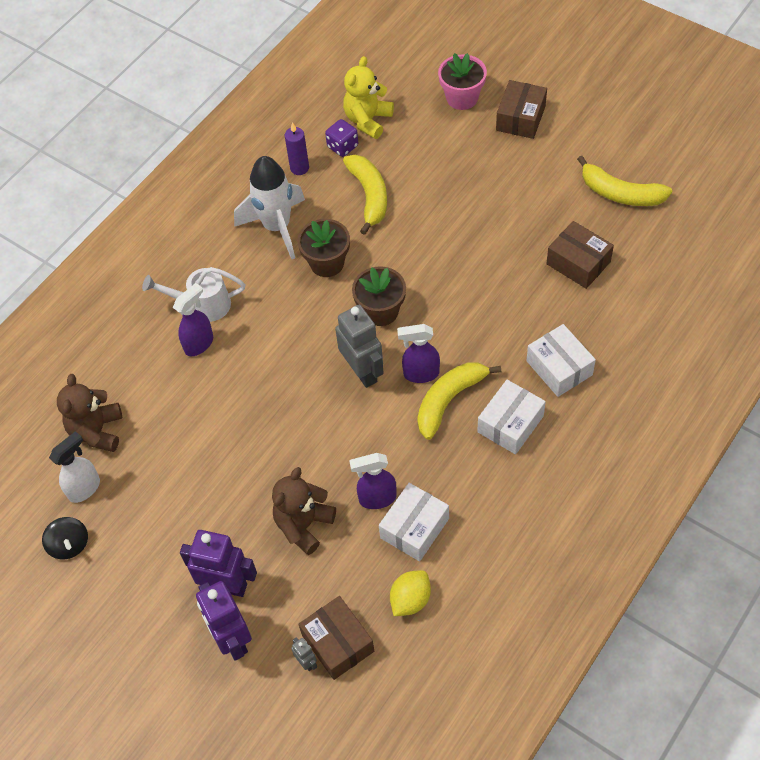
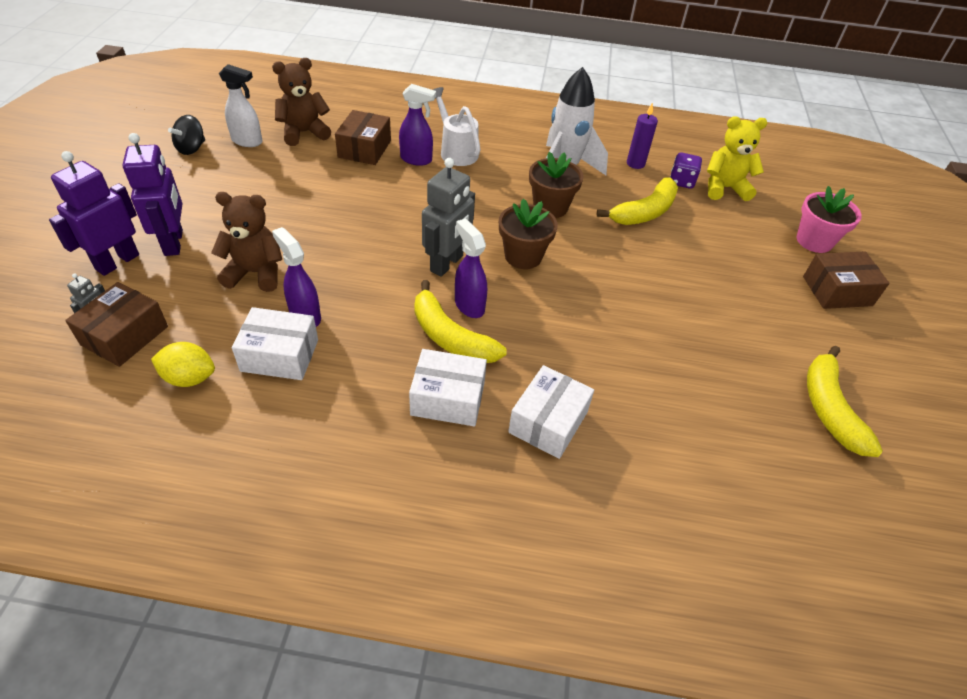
camera: 55 degrees right, 10 degrees down
yellow banana [417,362,501,440] -> yellow banana turned 150 degrees counterclockwise [414,280,507,363]
brown box [546,221,614,289] -> brown box moved to [335,110,391,165]

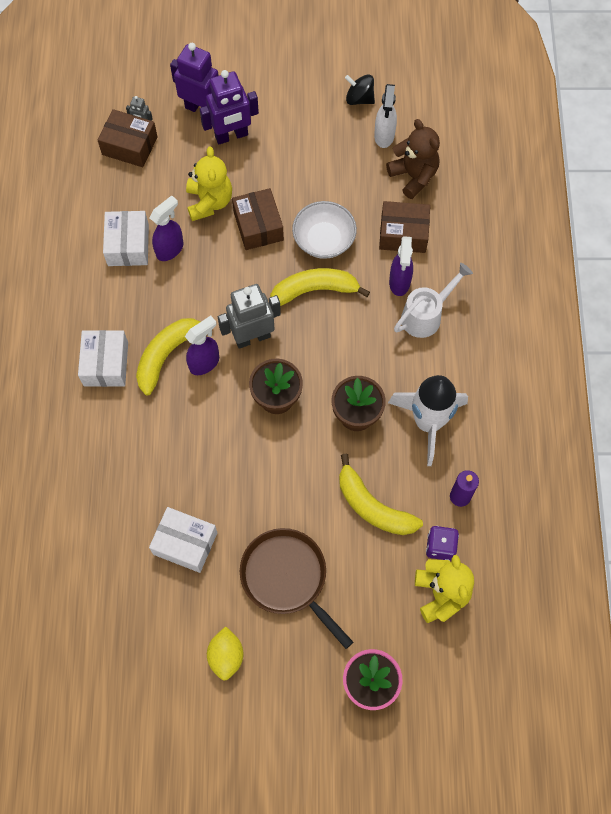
camera: 85 degrees right, 20 degrees up
yellow lemon [151,342,215,387] -> yellow lemon moved to [207,626,244,681]
brown teddy bear [211,192,282,292] -> yellow teddy bear [186,147,232,221]
grey robot [422,158,475,277] -> grey robot turned 135 degrees clockwise [218,284,281,349]
white box [508,365,594,459] -> white box moved to [149,507,217,573]
brown box [803,252,889,309] -> brown box moved to [232,188,284,250]
yellow banana [807,346,883,457] -> yellow banana moved to [270,268,370,306]
none -> brown pan [240,528,353,649]
none -> white bowl [292,201,357,259]

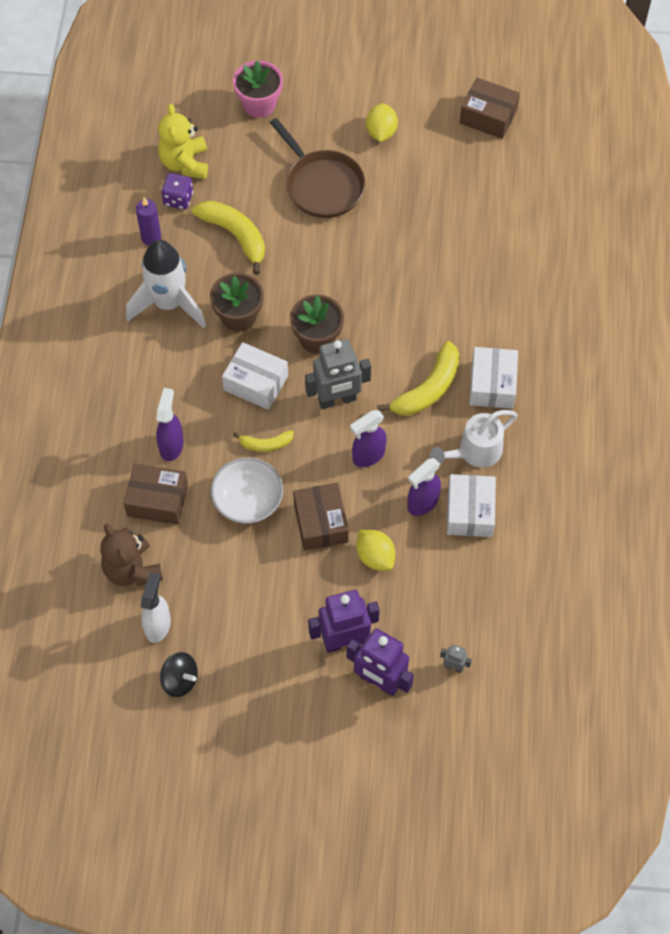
camera: 175 degrees left, 5 degrees down
brown box [98,109,158,167] -> brown box moved to [460,78,520,139]
white box [149,507,217,573] -> white box moved to [222,342,288,410]
purple spray bottle [185,316,219,375] -> purple spray bottle moved to [350,410,387,467]
yellow teddy bear [186,147,232,221] -> yellow lemon [357,530,395,570]
yellow banana [270,268,370,306] -> yellow banana [233,430,294,452], size x0.55
white watering can [394,263,473,338] -> white watering can moved to [430,410,518,468]

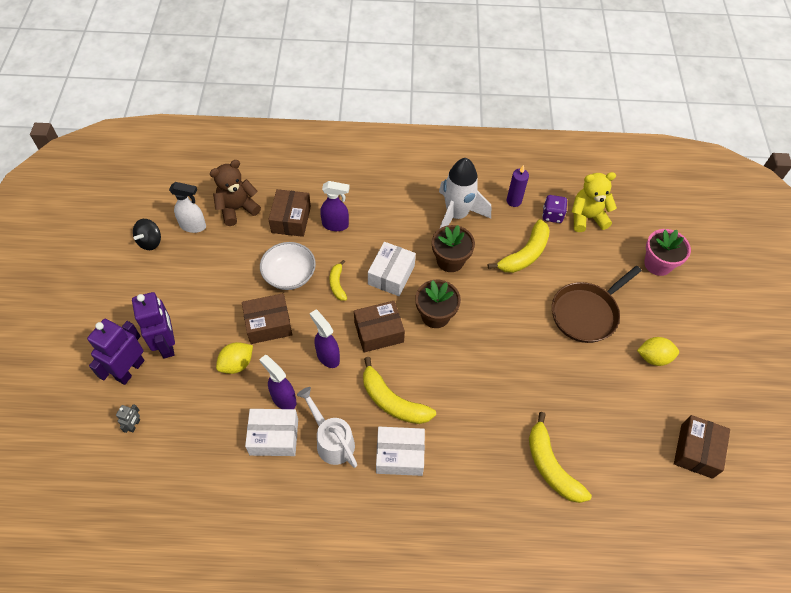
camera: 85 degrees right, 5 degrees down
grey robot [305,339,371,409] -> brown box [354,301,405,352]
none -> yellow banana [529,412,592,503]

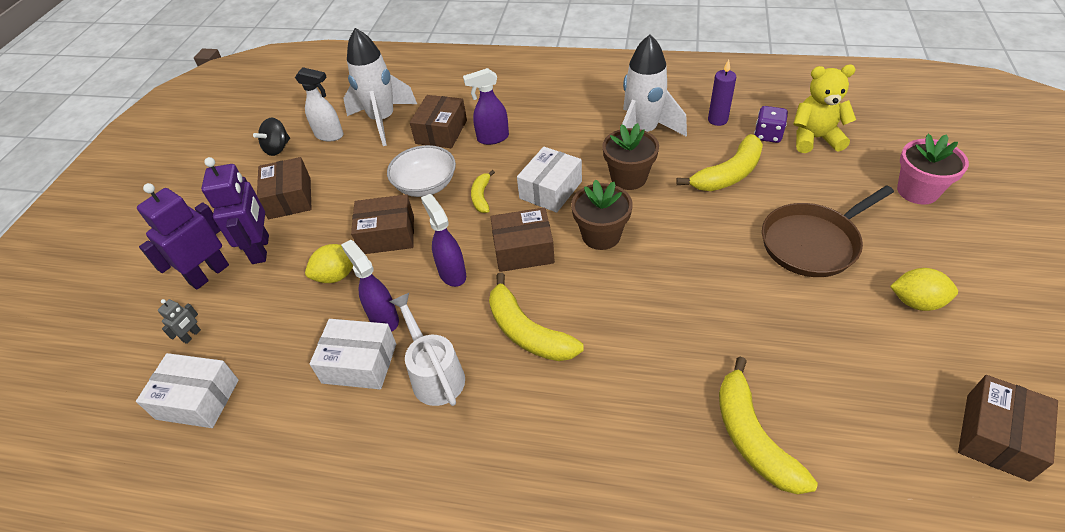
camera: 15 degrees right, 10 degrees down
brown teddy bear [210,160,261,226] -> white rocket [343,28,417,146]
purple spray bottle [320,181,350,231] -> purple spray bottle turned 150 degrees clockwise [463,68,509,145]
white box [376,427,425,476] -> white box moved to [136,353,239,428]
none -> brown box [257,157,312,219]

